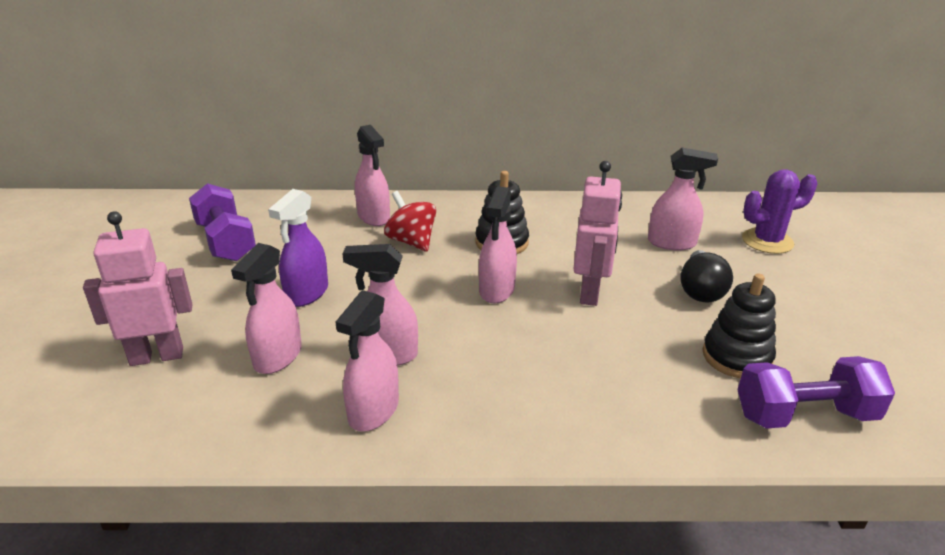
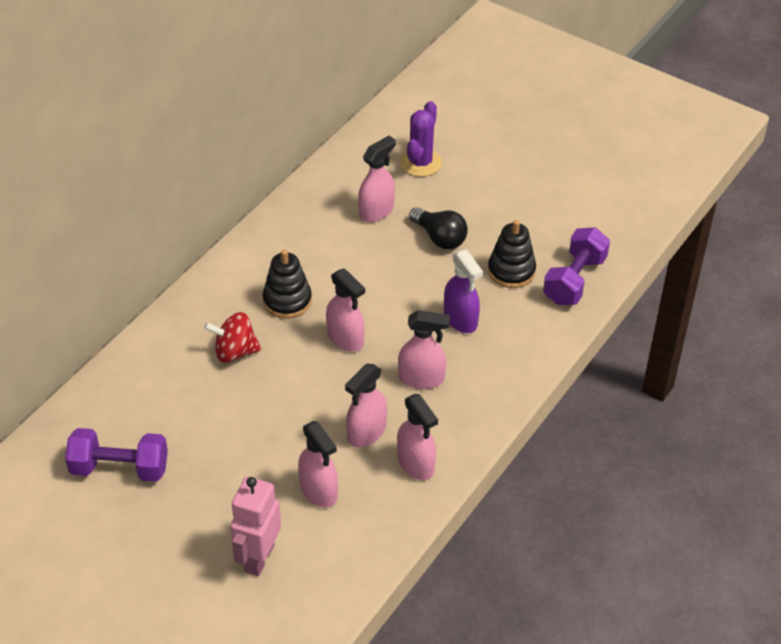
camera: 55 degrees left, 15 degrees up
purple spray bottle [268,189,328,307] -> purple spray bottle moved to [444,249,483,333]
pink spray bottle [355,125,390,226] -> pink spray bottle moved to [398,310,450,389]
pink robot [574,161,622,306] -> none

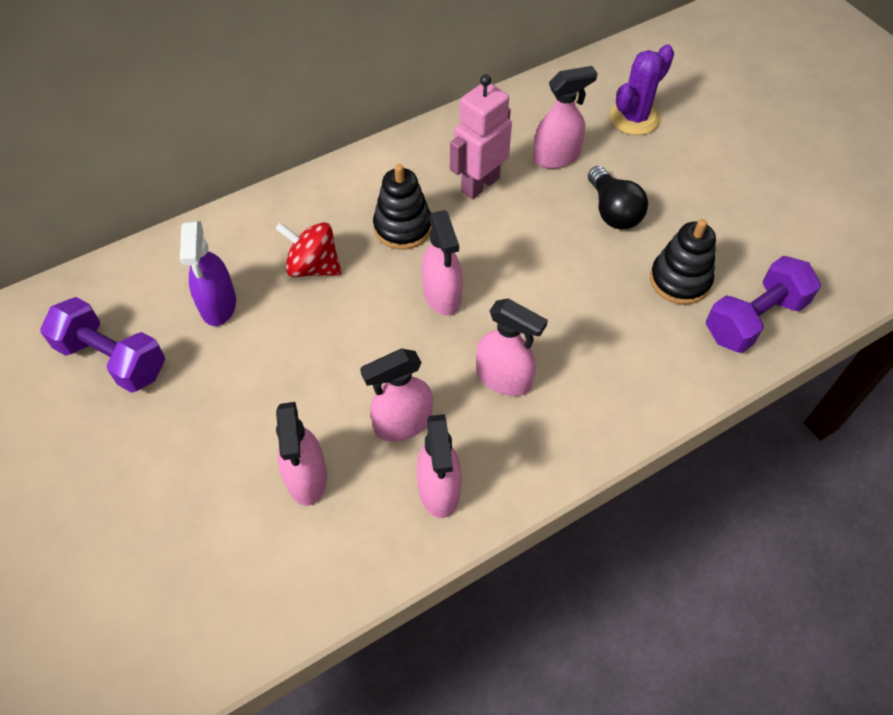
camera: 25 degrees right, 10 degrees up
pink robot [230,476,281,576] -> pink robot moved to [450,74,512,199]
purple spray bottle [444,249,483,333] -> purple spray bottle moved to [180,221,236,326]

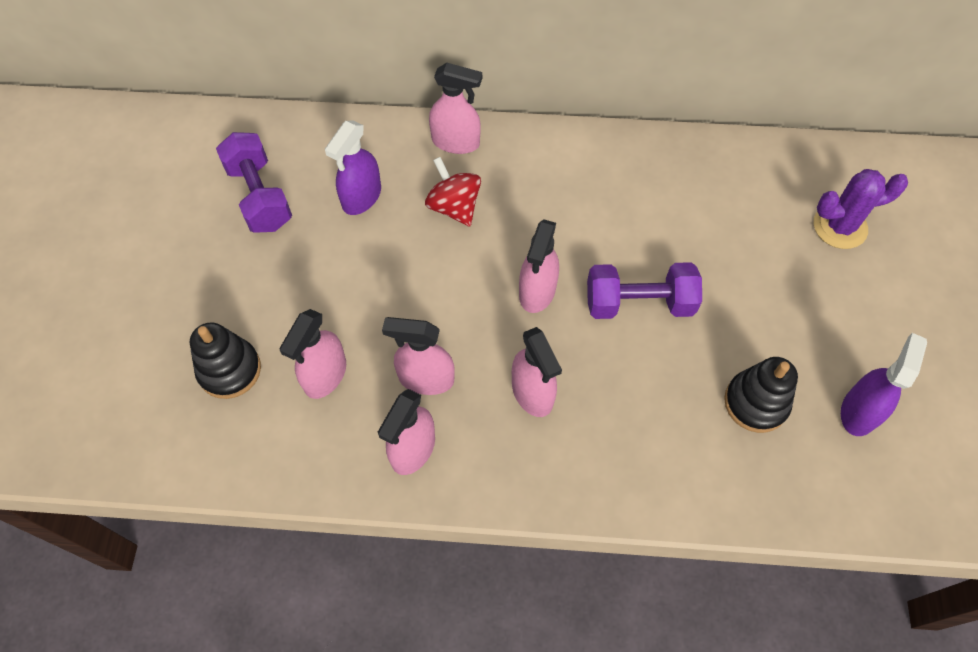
camera: 35 degrees right, 5 degrees up
black stacking toy [373,164,432,249] -> black stacking toy moved to [190,322,261,399]
pink robot [450,74,512,199] -> none
pink spray bottle [533,66,598,169] -> pink spray bottle moved to [429,63,482,154]
black light bulb [588,166,648,229] -> none
purple dumbbell [706,256,821,353] -> purple dumbbell moved to [587,262,702,319]
none -> purple spray bottle [841,333,927,436]

